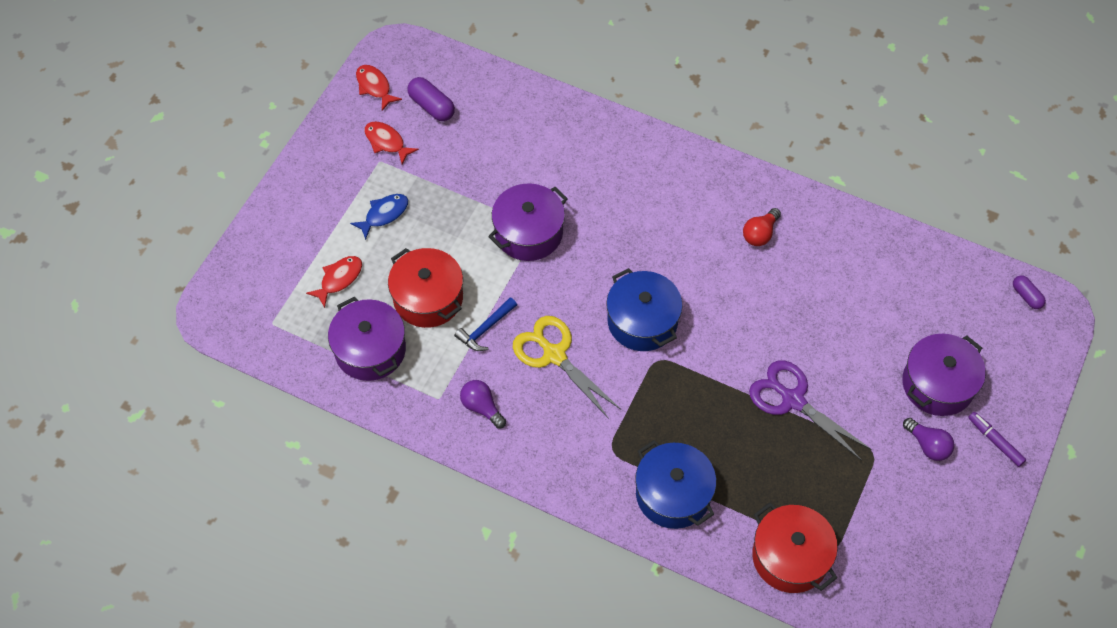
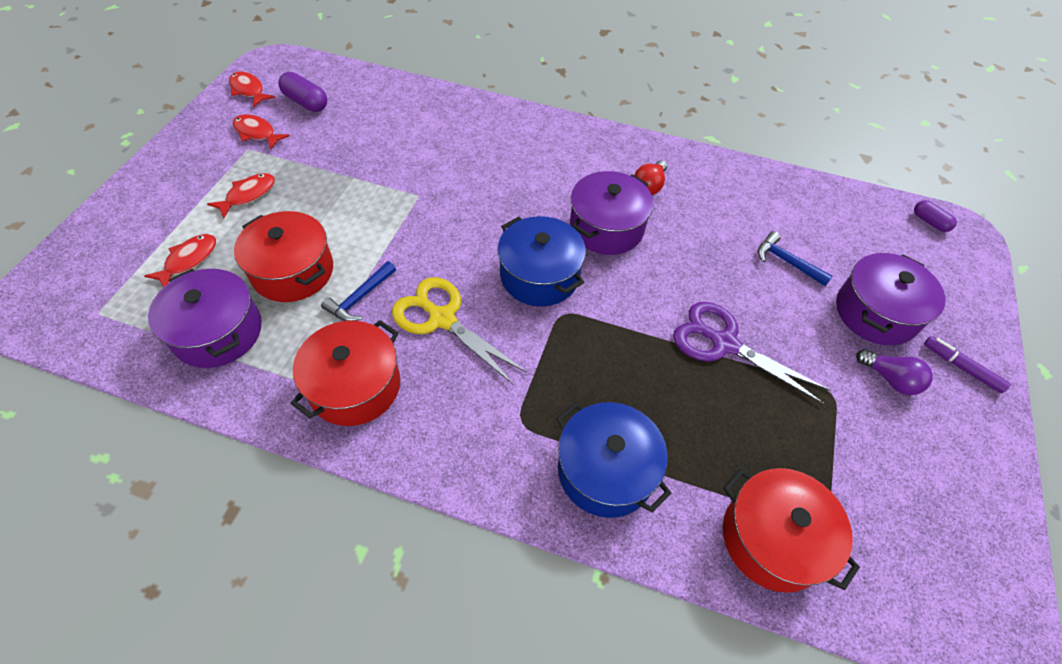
camera: 10 degrees left, 5 degrees down
blue fish [350,194,408,240] -> red fish [207,173,275,219]
purple light bulb [460,380,506,429] -> red pot [291,320,400,426]
purple pot [488,183,568,261] -> purple pot moved to [570,171,653,255]
none -> blue hammer [758,231,833,286]

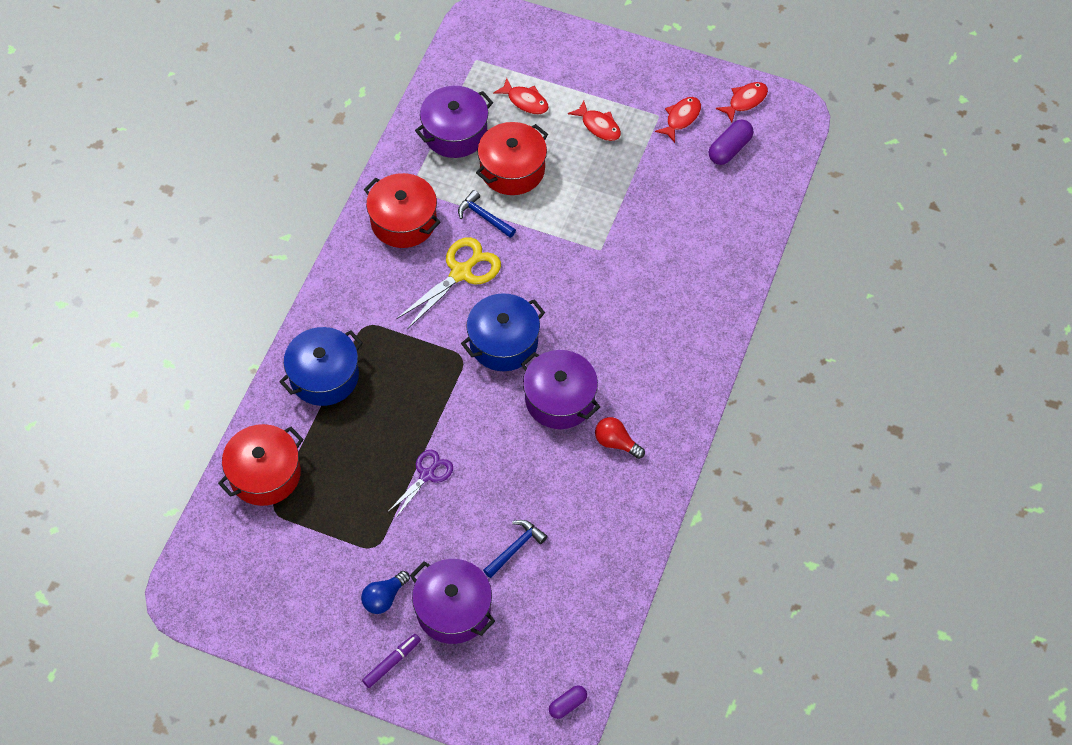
camera: 95 degrees right, 5 degrees up
purple scissors [673,302,830,404] -> purple scissors [388,450,453,519], size x0.63
purple light bulb [856,349,933,395] -> blue light bulb [361,571,410,614]

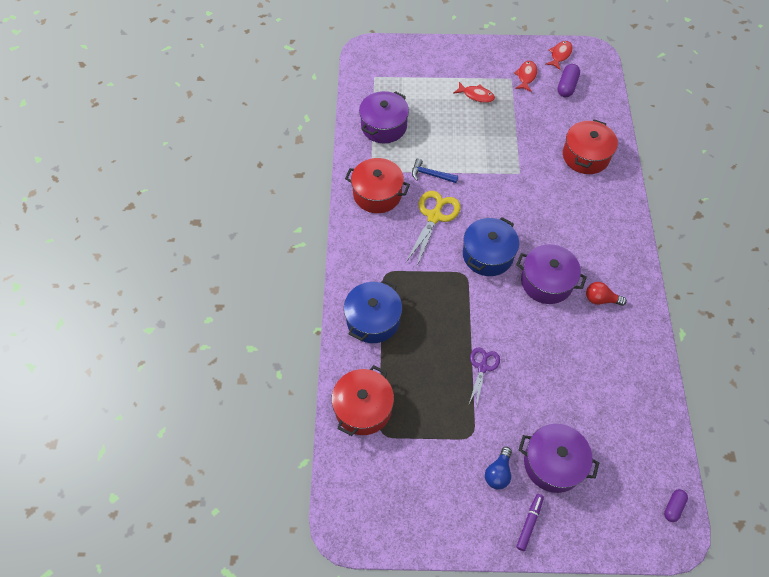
camera: 20 degrees left, 0 degrees up
red pot [476,122,548,195] -> red pot moved to [563,119,618,174]
blue hammer [483,520,548,578] -> none
red fish [493,78,549,114] -> none

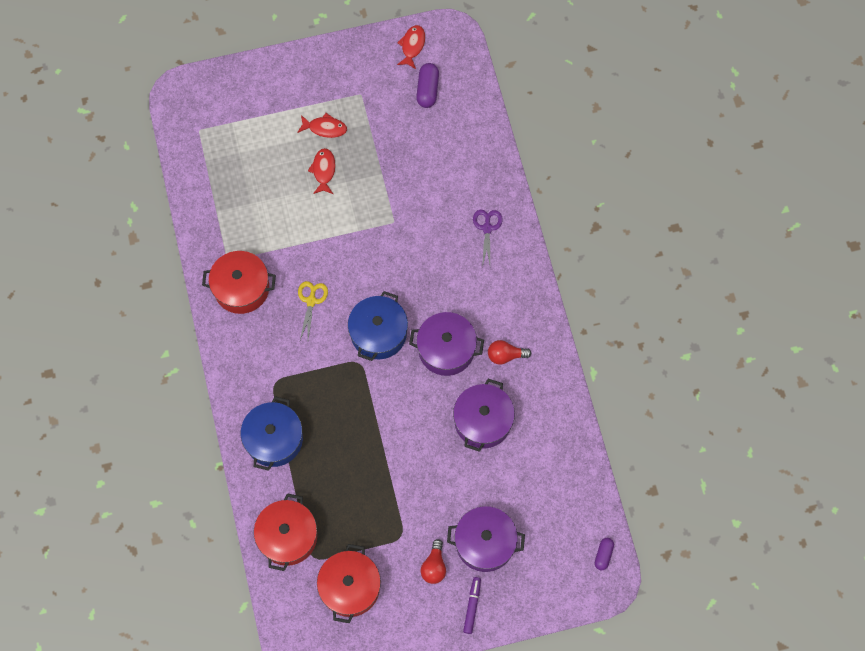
camera: 15 degrees left, 10 degrees up
purple pot [359,91,409,143] -> purple pot moved to [453,379,515,452]
yellow scissors [406,191,461,266] -> yellow scissors [298,281,328,340], size x0.63
blue hammer [412,158,458,183] -> none
purple scissors [469,348,500,408] -> purple scissors moved to [473,210,503,267]
blue light bulb [485,447,512,490] -> red light bulb [421,539,446,584]
red fish [514,61,537,92] -> red fish moved to [308,148,336,194]
red pot [563,119,618,174] -> red pot moved to [317,544,381,623]

